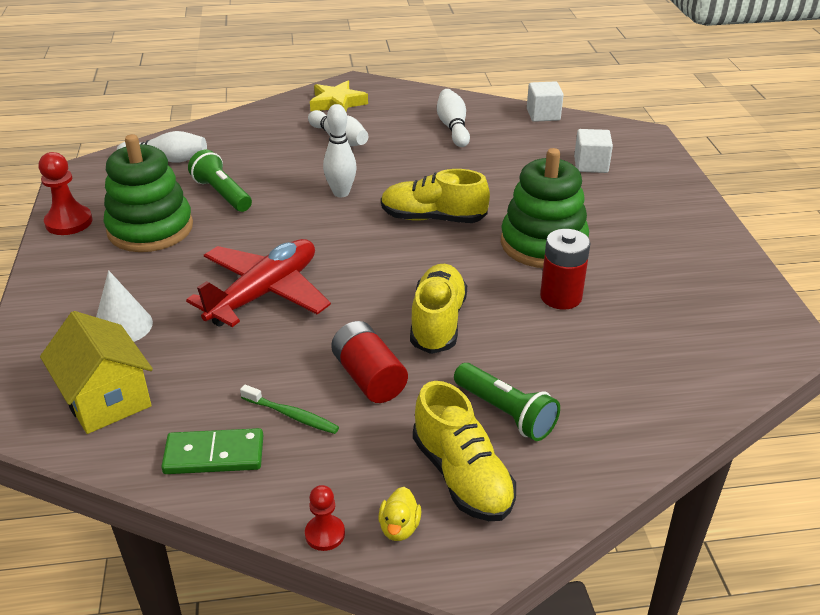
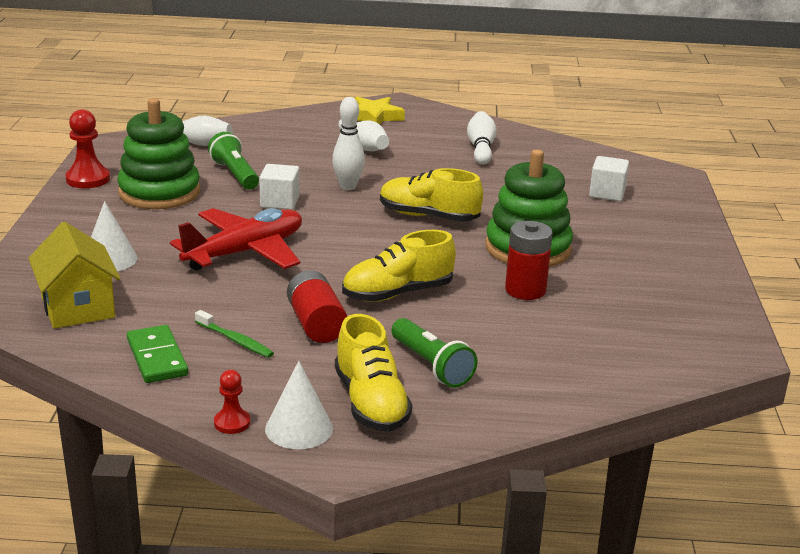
camera: 10 degrees right, 10 degrees down
green domino [161,428,263,474] -> green domino turned 60 degrees clockwise [127,325,188,383]
yellow duck [378,487,421,541] -> white cone [265,361,333,449]
yellow shoe [410,264,467,354] -> yellow shoe turned 135 degrees counterclockwise [342,230,456,302]
white cube [527,81,564,122] -> white cube moved to [259,164,299,210]

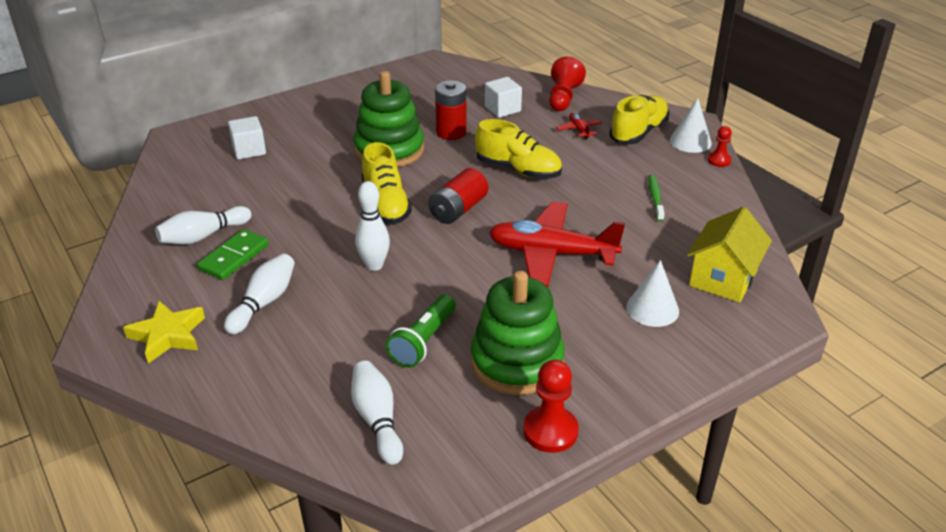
camera: 125 degrees left, 10 degrees up
green domino [127,325,188,383] -> green domino moved to [197,229,269,280]
white cube [259,164,299,210] -> white cube moved to [485,77,522,118]
red battery [287,270,347,343] -> red battery moved to [428,168,488,224]
green flashlight [391,318,478,388] -> red plane [556,113,602,139]
none -> red pawn [549,56,586,111]

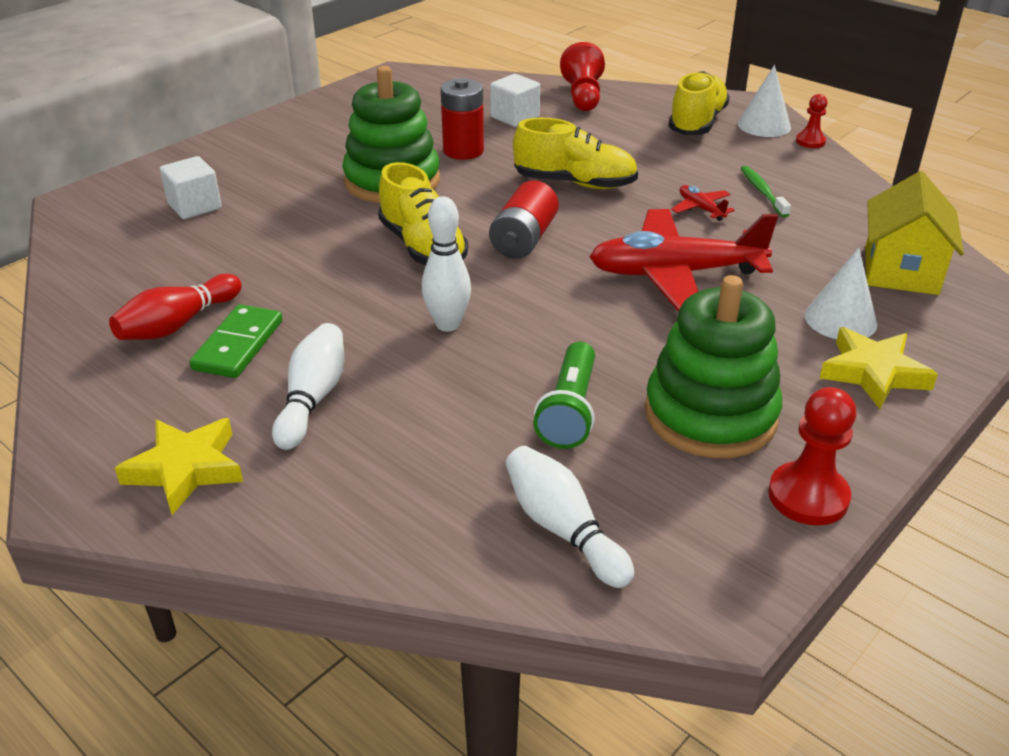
camera: 15 degrees left, 0 degrees up
white bowling pin [155,206,252,245] -> red bowling pin [109,274,242,340]
red plane [556,113,602,139] -> red plane moved to [671,185,735,221]
none -> yellow star [820,327,938,409]

